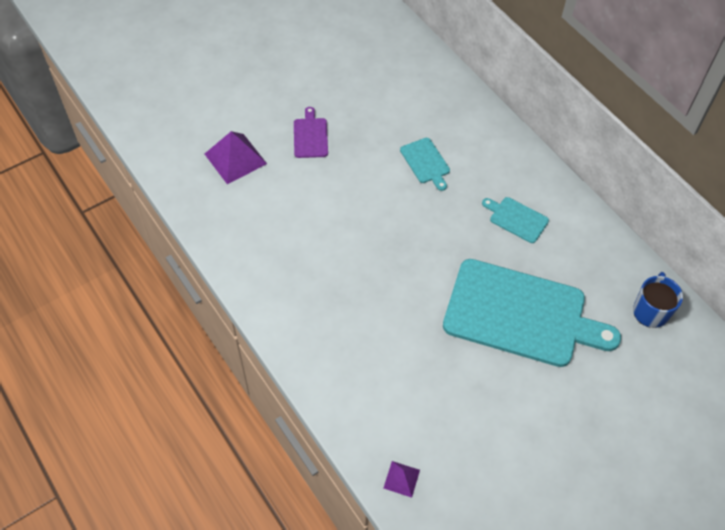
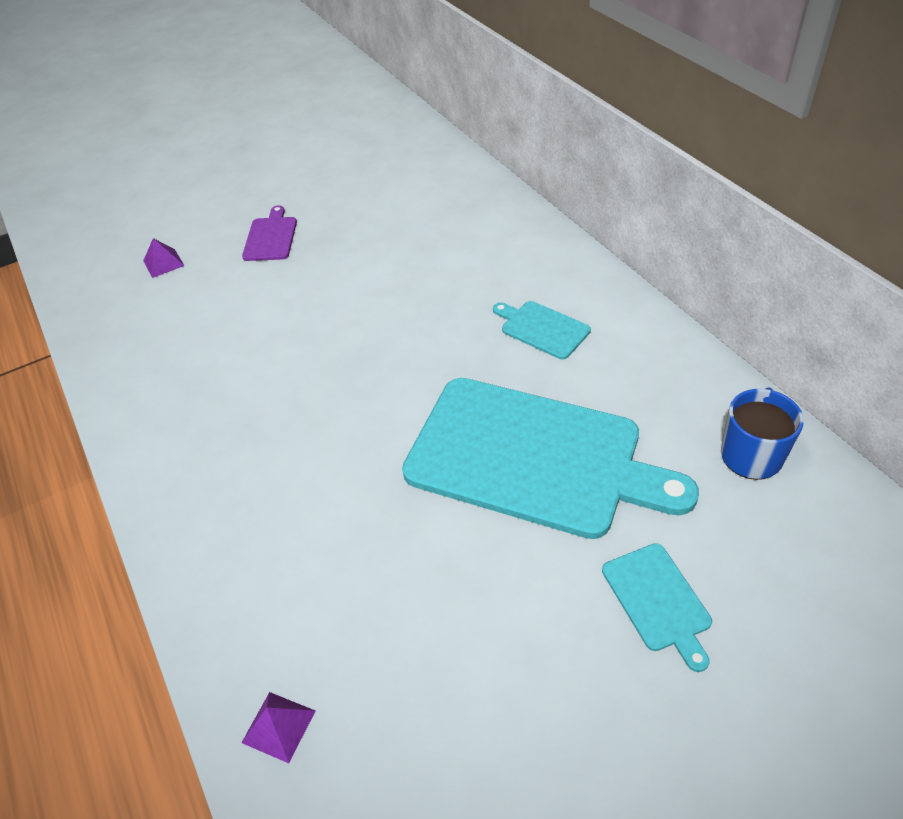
camera: 10 degrees right, 10 degrees down
purple pyramid [205,131,267,184] -> purple pyramid [143,238,184,278], size x0.53
turquoise cutting board [400,138,450,191] -> turquoise cutting board moved to [602,543,712,672]

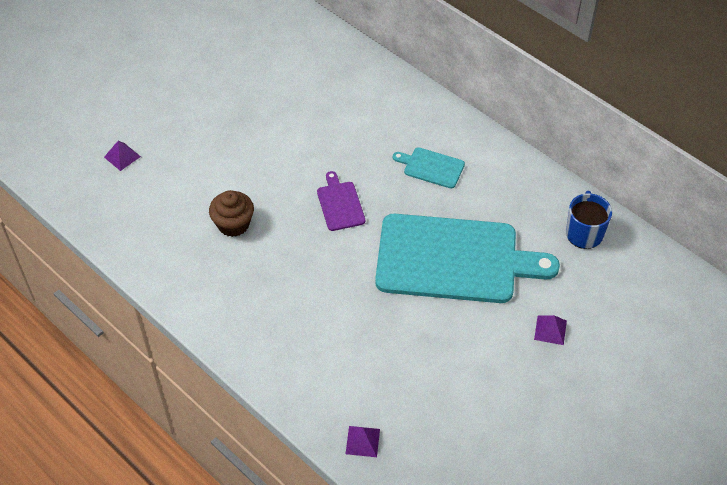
camera: 20 degrees left, 5 degrees up
purple cutting board [242,205,297,261] -> purple cutting board moved to [317,171,365,231]
turquoise cutting board [602,543,712,672] -> purple pyramid [534,315,567,345]
none -> brown cupcake [209,190,254,237]

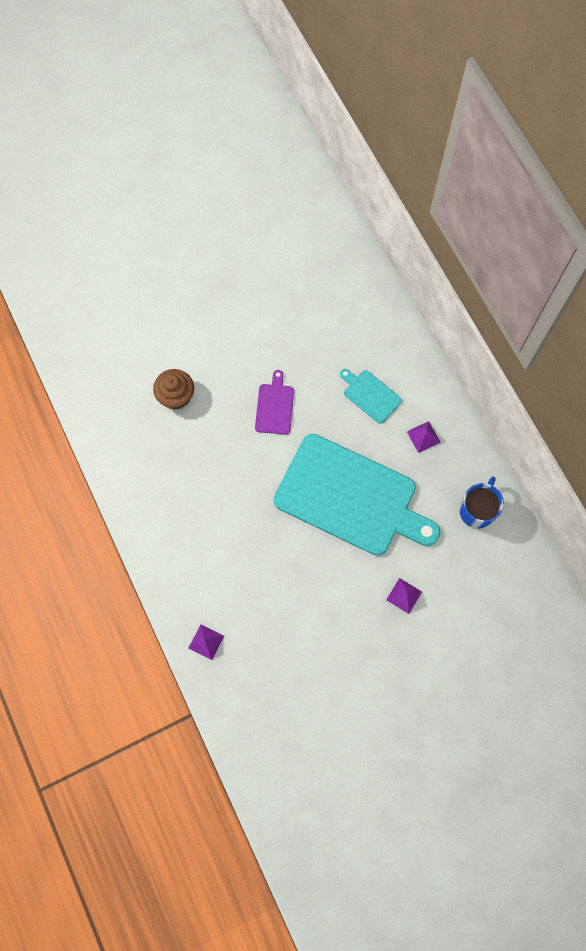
camera: 20 degrees right, 20 degrees up
purple pyramid [104,141,141,171] -> purple pyramid moved to [407,421,441,453]

